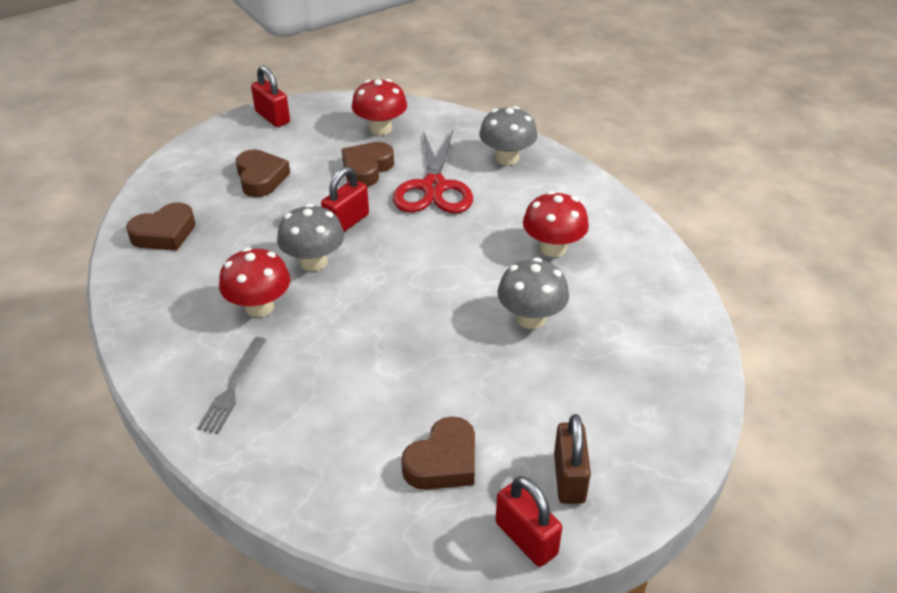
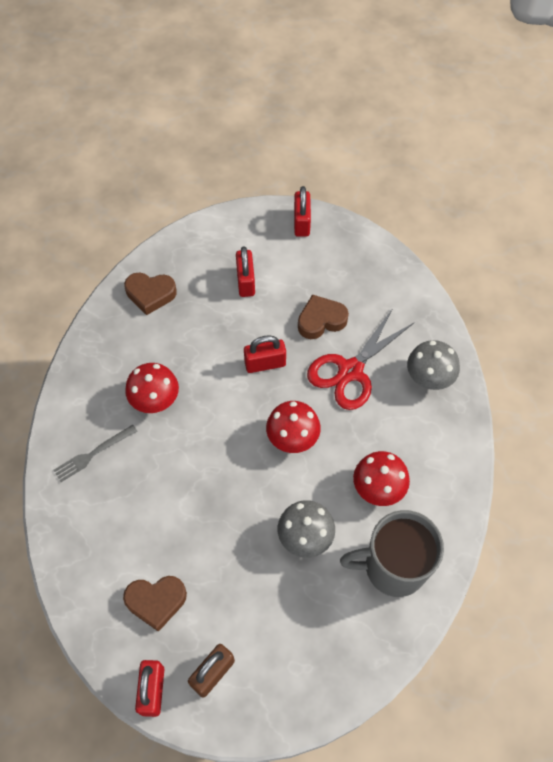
camera: 40 degrees right, 20 degrees up
brown heart [236,149,290,197] -> red padlock [236,246,255,297]
grey mushroom [277,204,344,271] -> none
red mushroom [352,79,407,135] -> red mushroom moved to [266,401,321,453]
none -> grey mug [340,510,444,597]

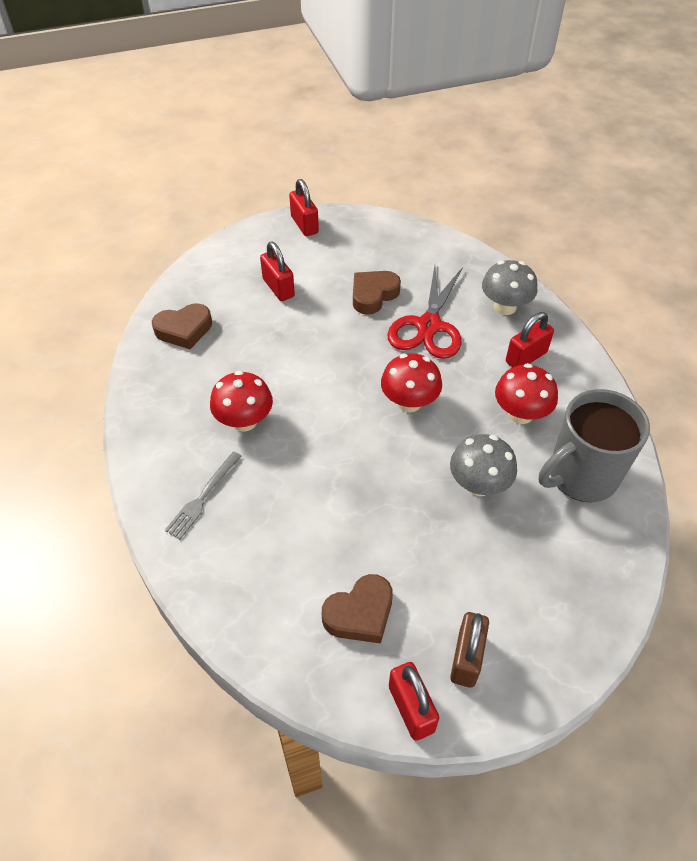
camera: 25 degrees left, 10 degrees down
red padlock [244,335,286,373] -> red padlock moved to [506,312,554,368]

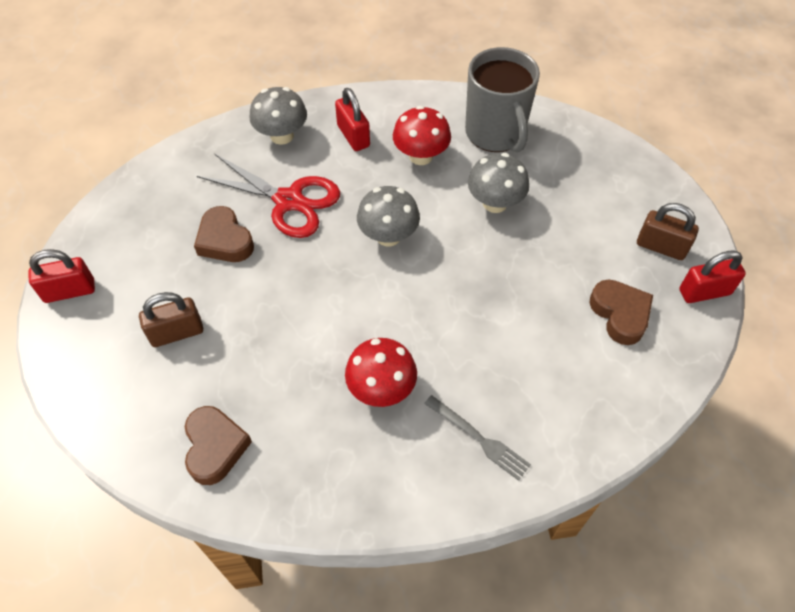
camera: 80 degrees left, 5 degrees up
red padlock [260,242,295,301] -> brown padlock [139,292,203,347]
red mushroom [381,353,442,412] -> grey mushroom [357,186,420,246]

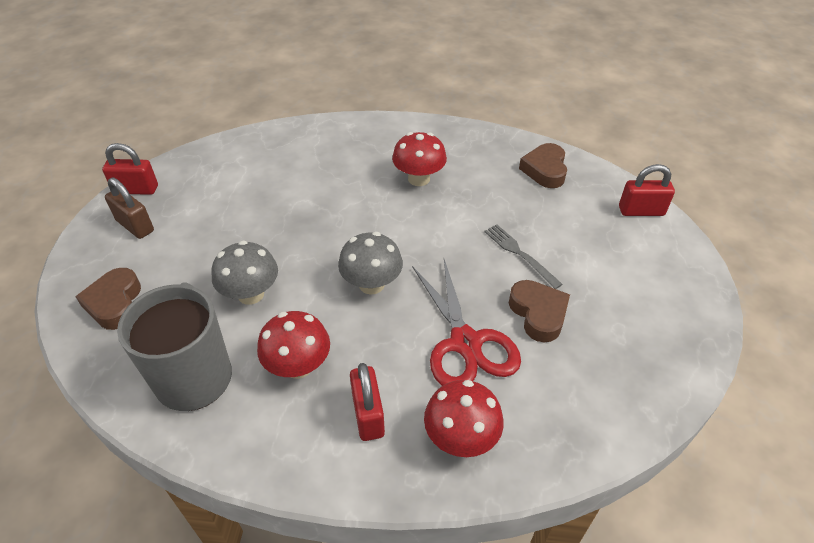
camera: 165 degrees left, 10 degrees down
red padlock [29,249,95,303] -> red padlock moved to [619,164,675,216]
brown padlock [139,292,203,347] -> none
red scissors [197,154,340,238] -> red scissors turned 150 degrees counterclockwise [412,259,521,386]
grey mushroom [250,87,307,145] -> red mushroom [424,380,504,457]
grey fork [424,395,531,481] -> grey fork moved to [484,224,563,289]
brown heart [589,279,653,345] -> brown heart moved to [75,268,141,330]

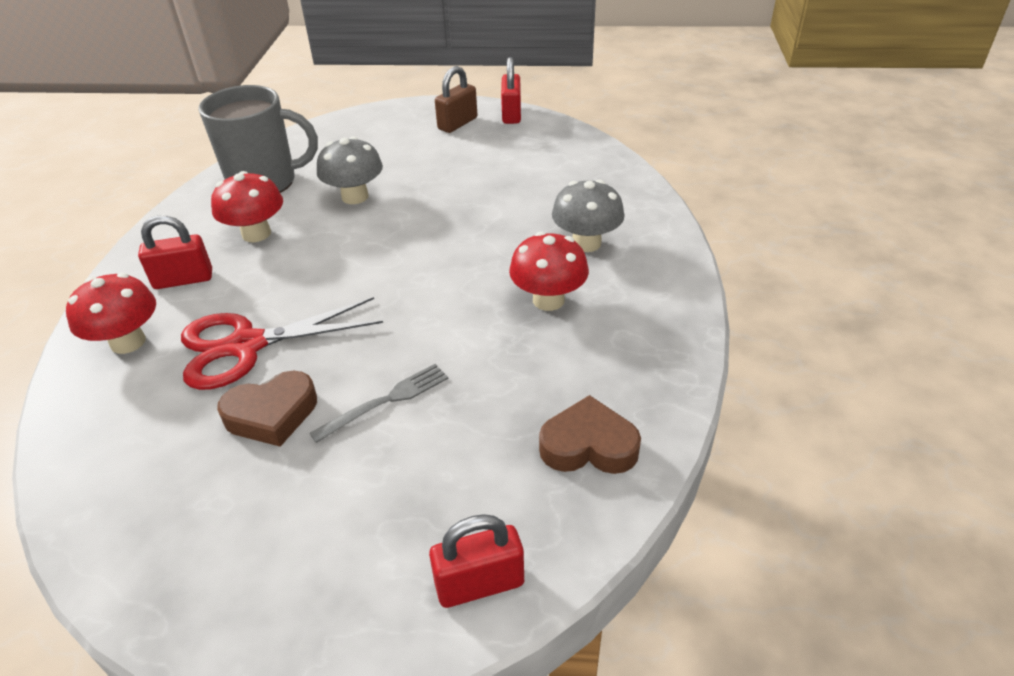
camera: 90 degrees right, 5 degrees down
brown heart [75,268,141,330] -> none
grey mushroom [338,232,403,295] -> grey mushroom moved to [552,179,625,252]
red padlock [619,164,675,216] -> red padlock turned 75 degrees clockwise [429,514,524,608]

